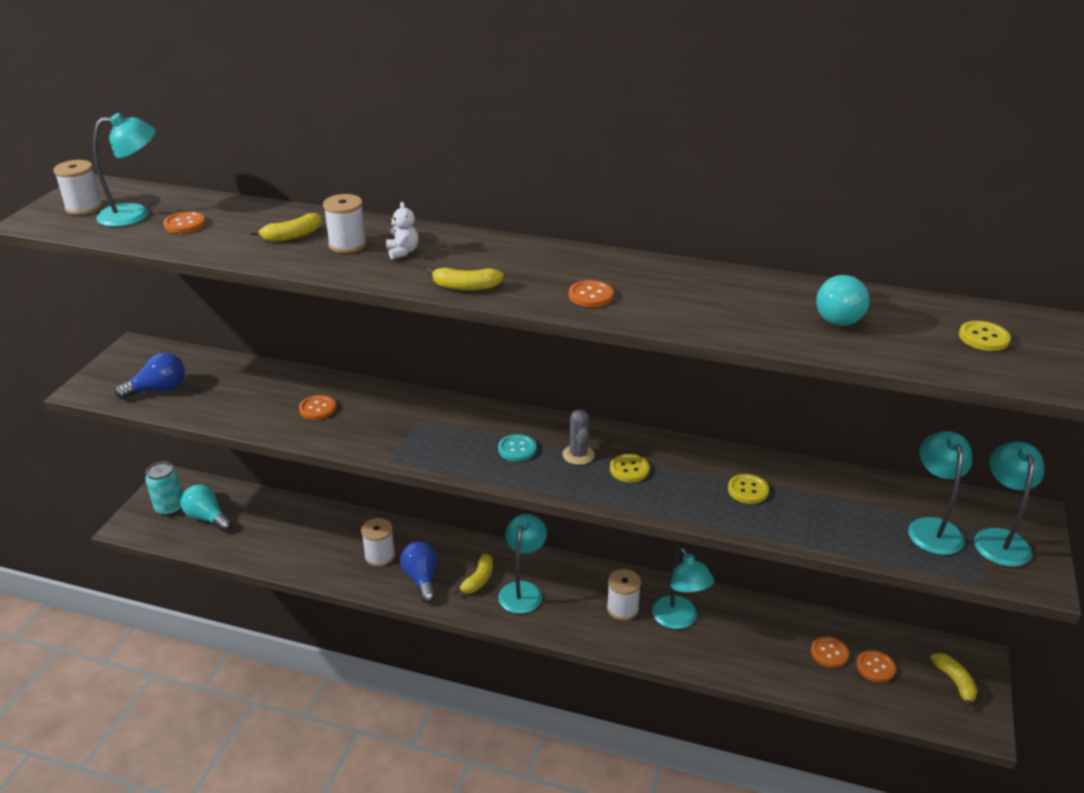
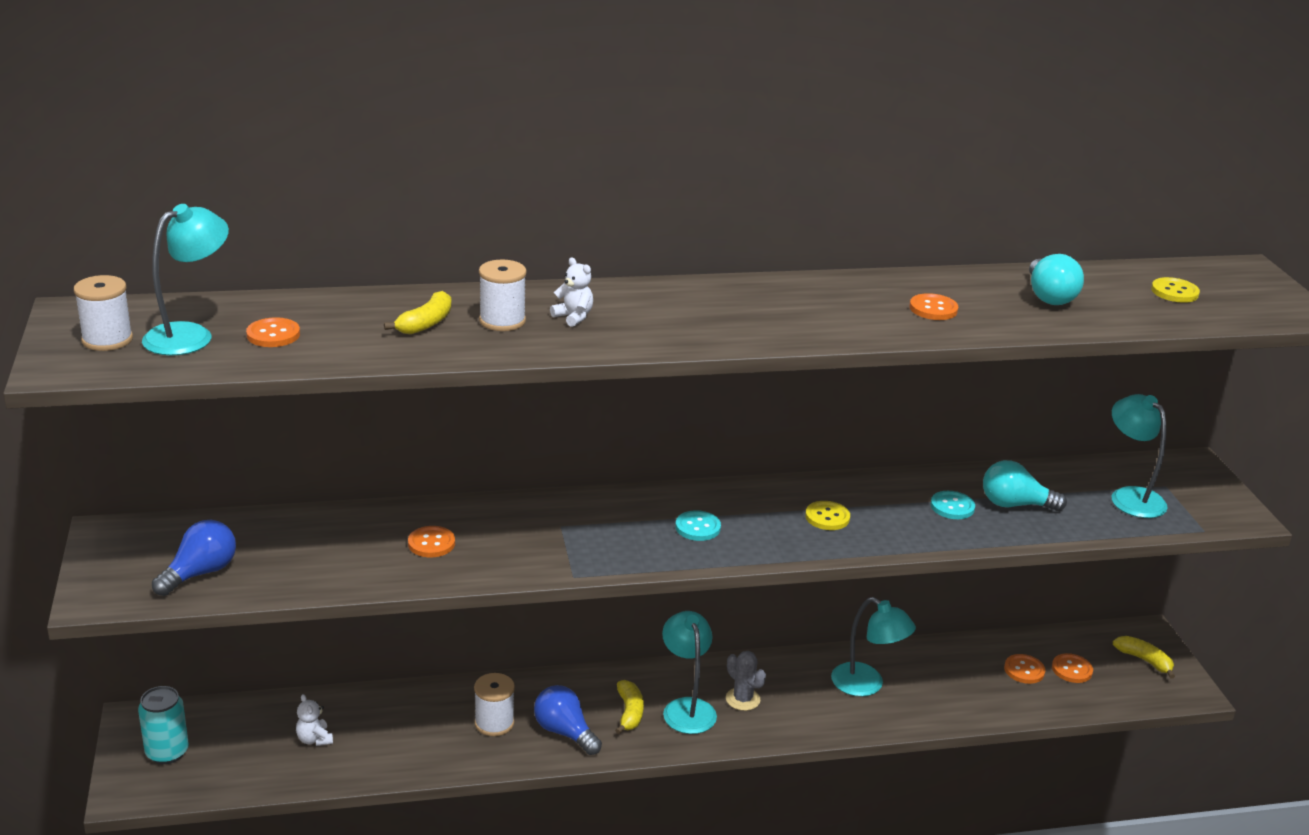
camera: 30 degrees left, 5 degrees down
turquoise light bulb [180,485,232,532] -> turquoise light bulb moved to [983,460,1067,511]
yellow banana [426,267,504,291] -> none
grey cactus [562,409,595,465] -> grey cactus moved to [726,651,766,711]
orange button [569,280,613,307] -> orange button moved to [909,293,958,320]
white spool [607,569,641,621] -> none
yellow button [728,474,769,504] -> turquoise button [931,491,975,519]
turquoise lamp [974,442,1044,567] -> none
none -> white teddy bear [296,694,333,746]

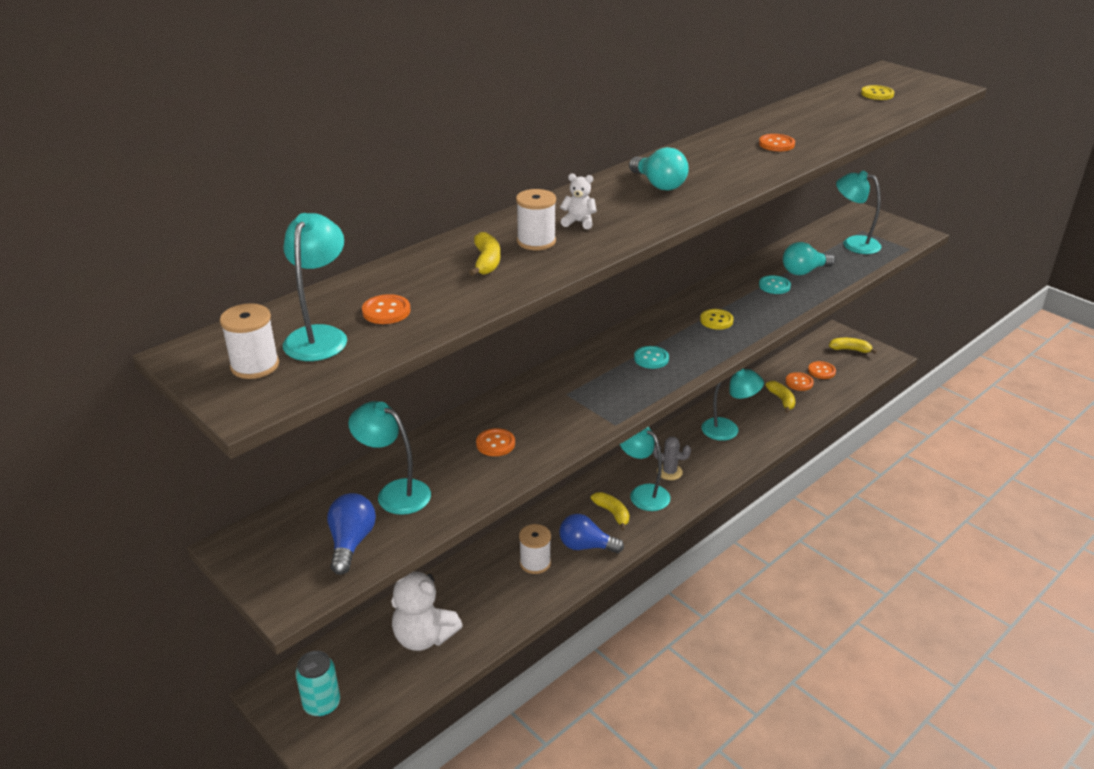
camera: 30 degrees left, 5 degrees up
white teddy bear [296,694,333,746] -> white teddy bear [391,571,463,651], size x2.17
turquoise light bulb [1029,254,1084,305] -> turquoise light bulb moved to [629,147,689,191]
none -> turquoise lamp [348,401,431,515]
none -> yellow banana [765,381,795,413]

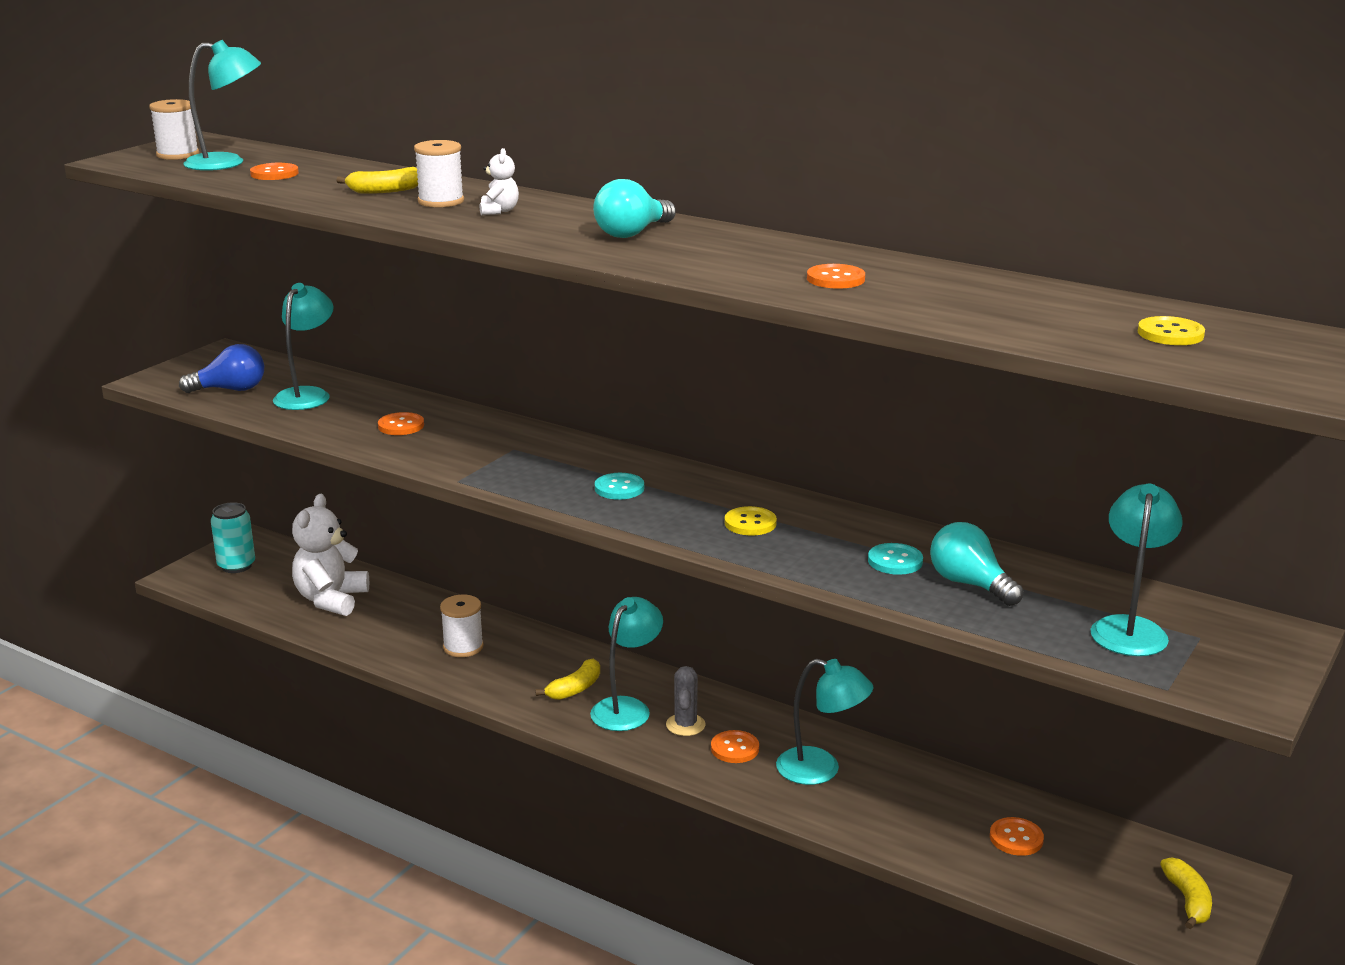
camera: 75 degrees right, 10 degrees down
blue light bulb [559,514,624,553] -> none
turquoise lamp [701,368,764,441] -> turquoise lamp turned 60 degrees counterclockwise [776,659,873,785]
yellow banana [765,381,795,413] -> none
orange button [808,361,836,379] -> orange button moved to [711,730,759,763]

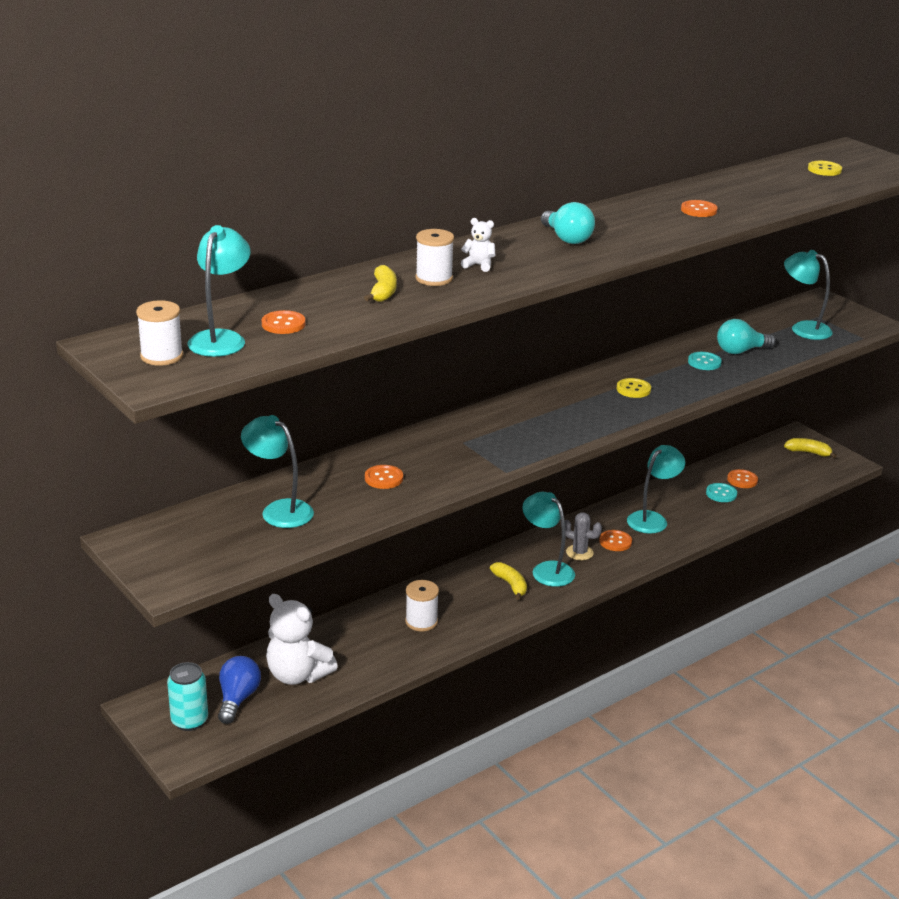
camera: 70 degrees left, 5 degrees up
blue light bulb [179,344,264,393] -> blue light bulb moved to [218,656,261,724]
turquoise button [595,473,644,500] -> turquoise button moved to [706,483,737,502]

